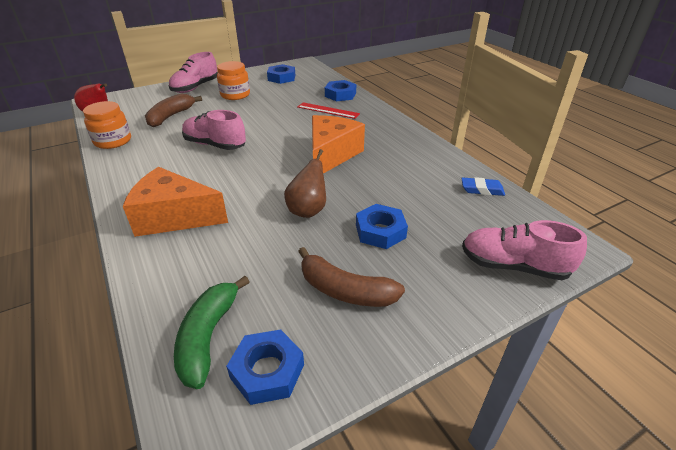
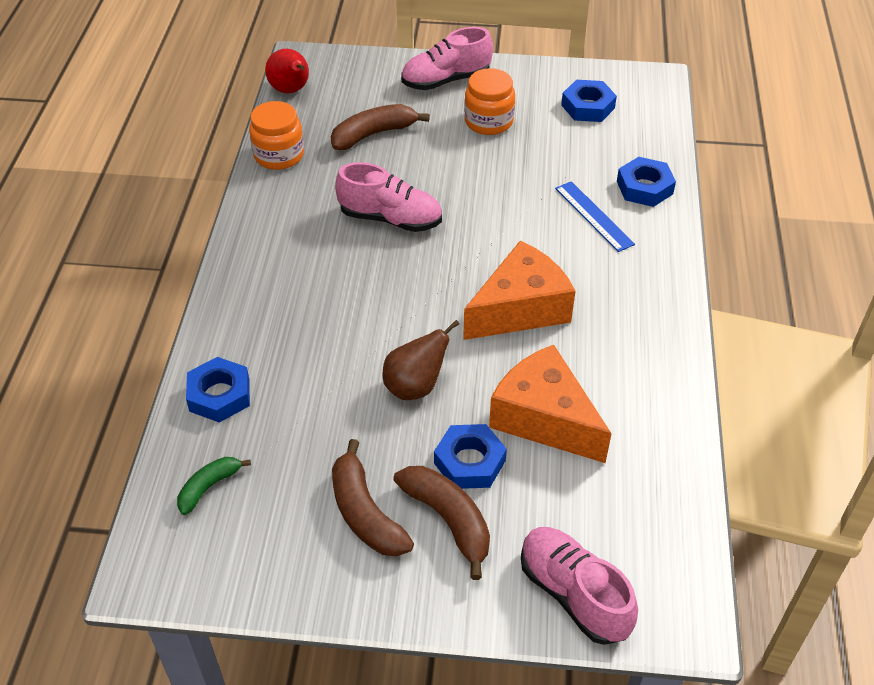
camera: 35 degrees right, 10 degrees up
orange cheese [123,167,228,237] -> orange cheese moved to [489,345,612,463]
green banana [174,276,249,389] -> green banana [177,457,251,515], size x0.62
pink shoe [182,110,246,150] -> pink shoe turned 135 degrees clockwise [335,162,442,232]
blue nut [226,329,304,405] -> blue nut moved to [186,357,250,423]
red ruler [298,102,360,119] -> blue ruler [555,181,635,252]
blue eraser [461,177,505,196] -> none
none -> brown banana [393,466,490,580]

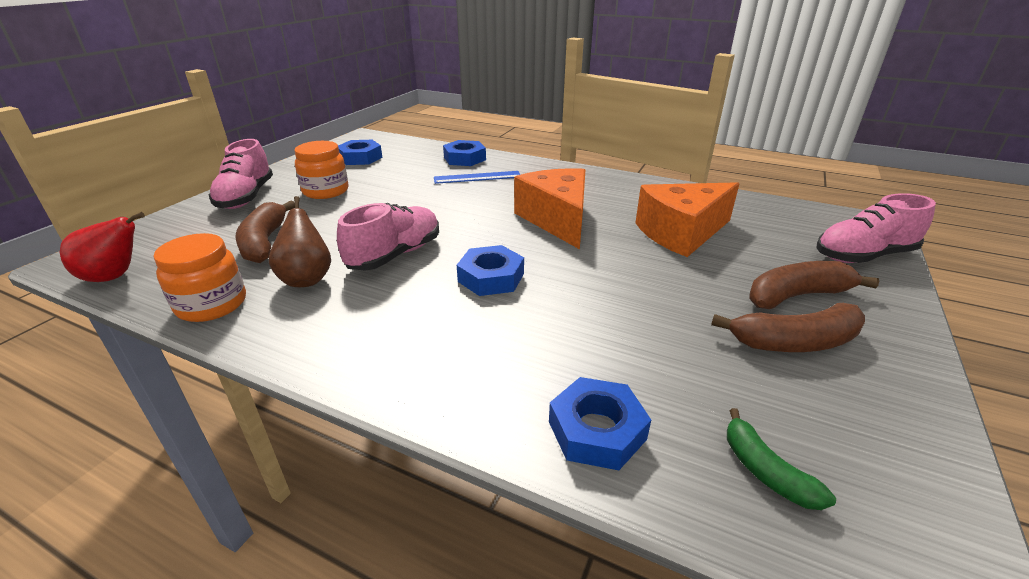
camera: 70 degrees left, 15 degrees down
brown pear [383,320,459,400] -> brown pear moved to [269,196,331,287]
blue nut [434,424,507,489] -> blue nut moved to [457,245,524,296]

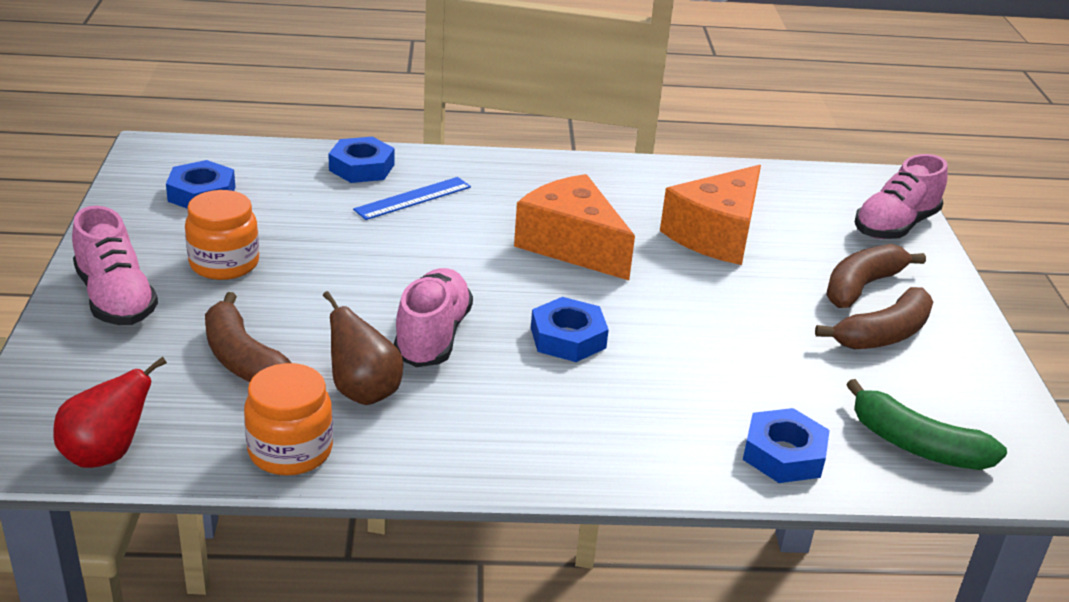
camera: 30 degrees left, 0 degrees up
green banana [727,408,836,510] -> green banana [846,379,1007,470], size x1.62

